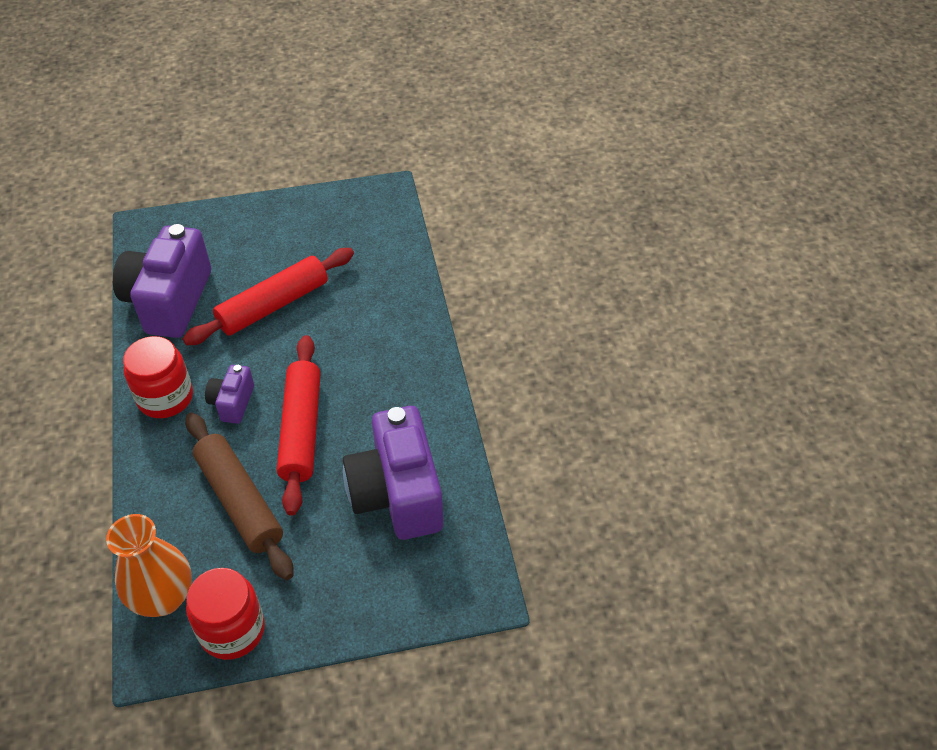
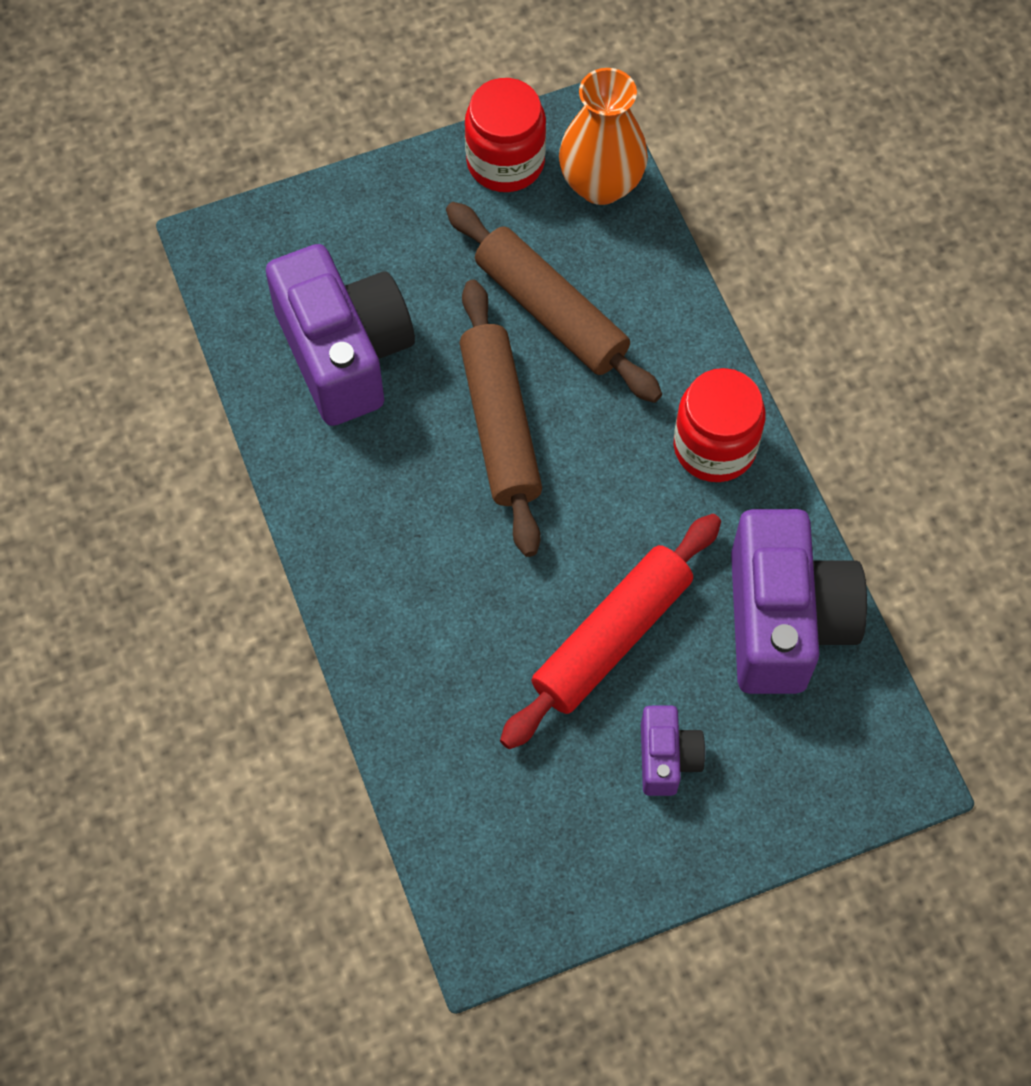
camera: 170 degrees right, 15 degrees up
purple camera [205,365,254,424] -> purple camera moved to [641,706,706,796]
red rolling pin [277,335,321,516] -> brown rolling pin [459,280,542,557]

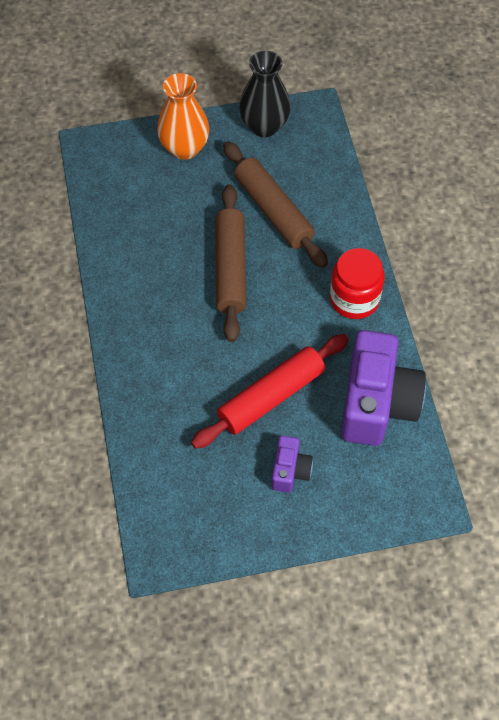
camera: 10 degrees right, 5 degrees down
purple camera [266,244,415,426] -> none
red jar [465,78,546,192] -> black vase [239,51,291,137]
orange vase [559,68,648,205] -> orange vase moved to [157,73,210,160]

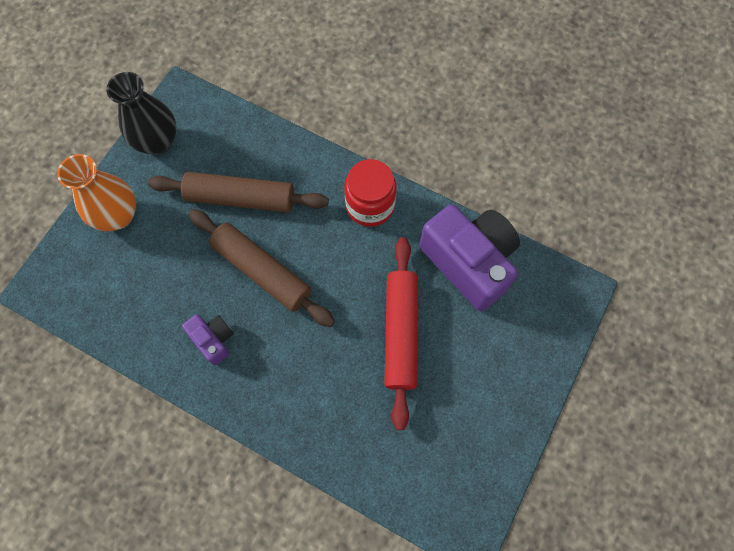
camera: 50 degrees left, 10 degrees up
purple camera [271,436,313,493] -> purple camera moved to [182,314,233,365]

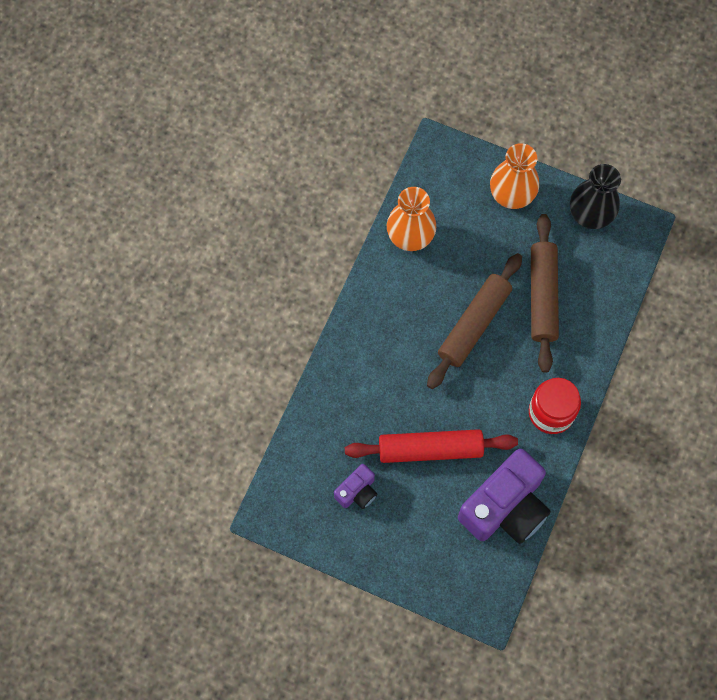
camera: 85 degrees right, 0 degrees up
purple camera [182,314,233,365] -> purple camera moved to [334,464,377,509]
none -> orange vase [387,187,436,251]

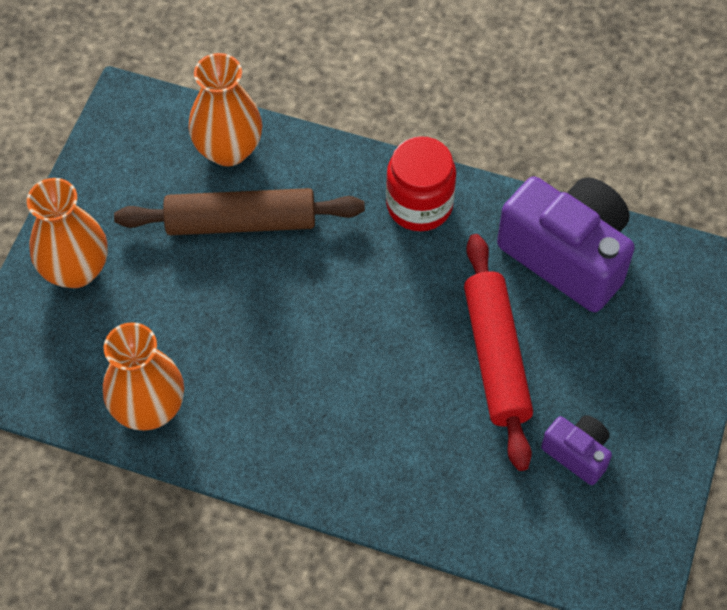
camera: 95 degrees left, 10 degrees down
brown rolling pin [427,253,522,389] -> none
black vase [570,164,621,229] -> none
none -> orange vase [188,53,263,166]

